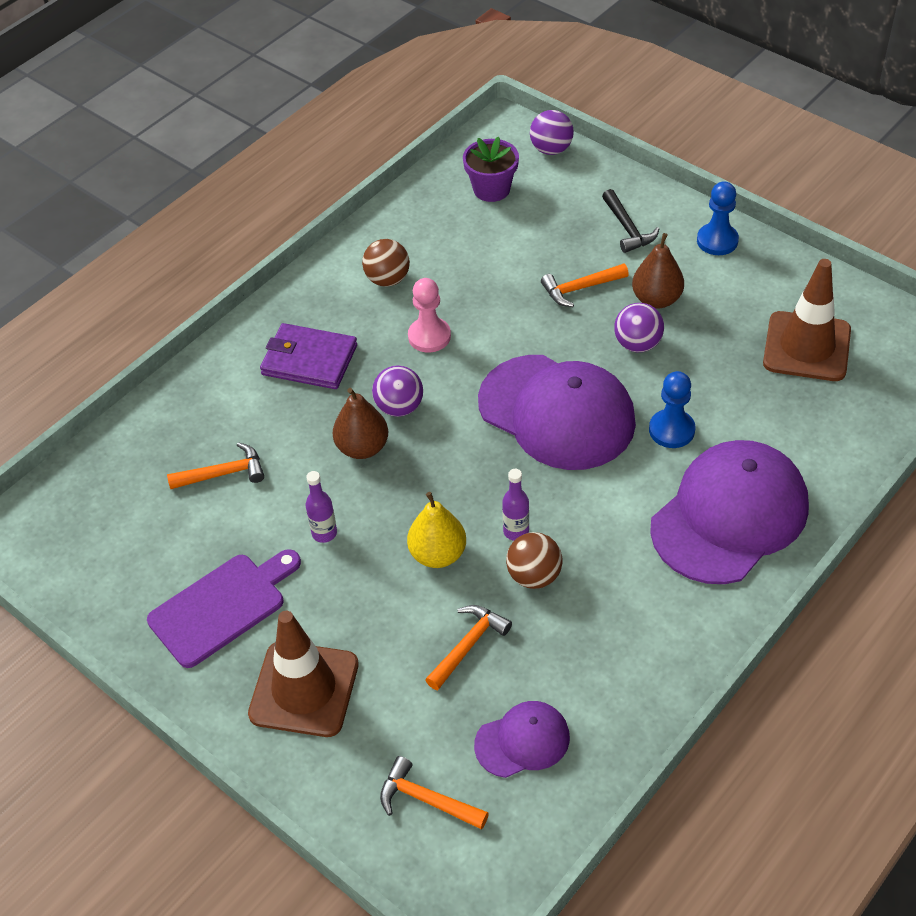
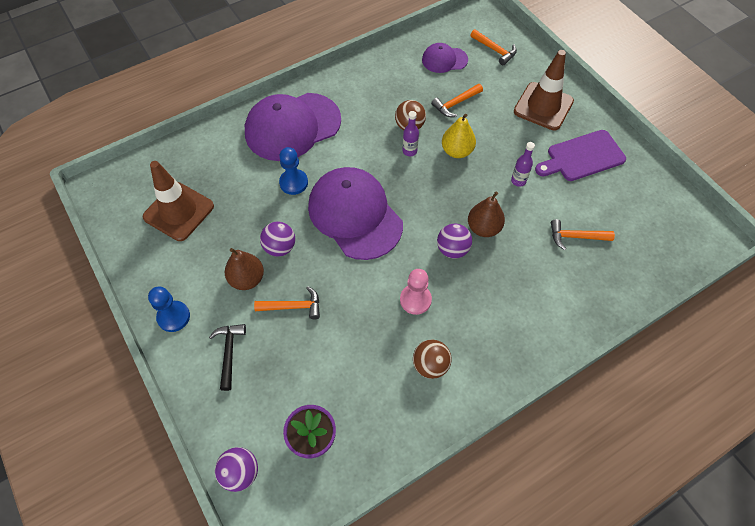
camera: 165 degrees left, 10 degrees up
purple wallet [260,323,357,389] -> none

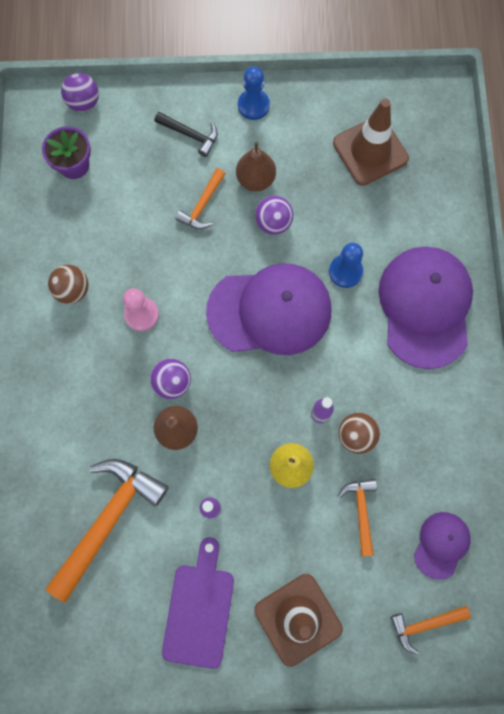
camera: 120 degrees right, 15 degrees up
orange hammer [551,219,615,250] -> orange hammer [46,459,169,602], size x1.96

